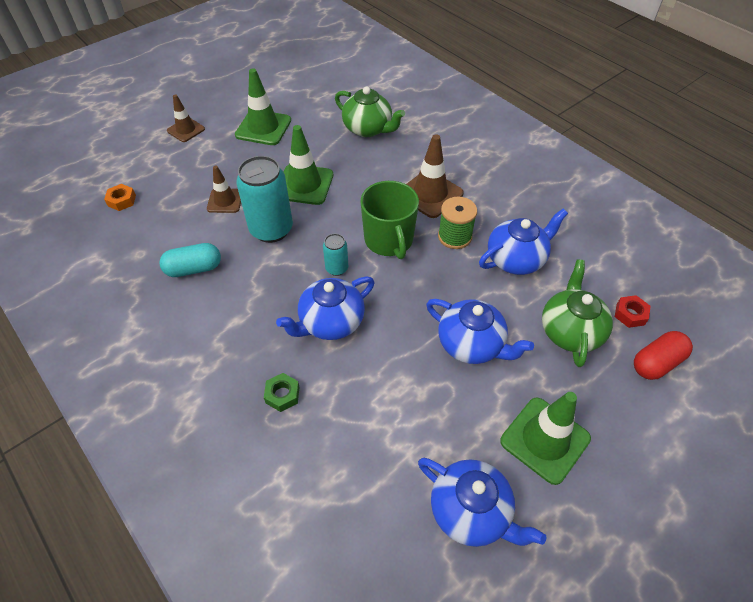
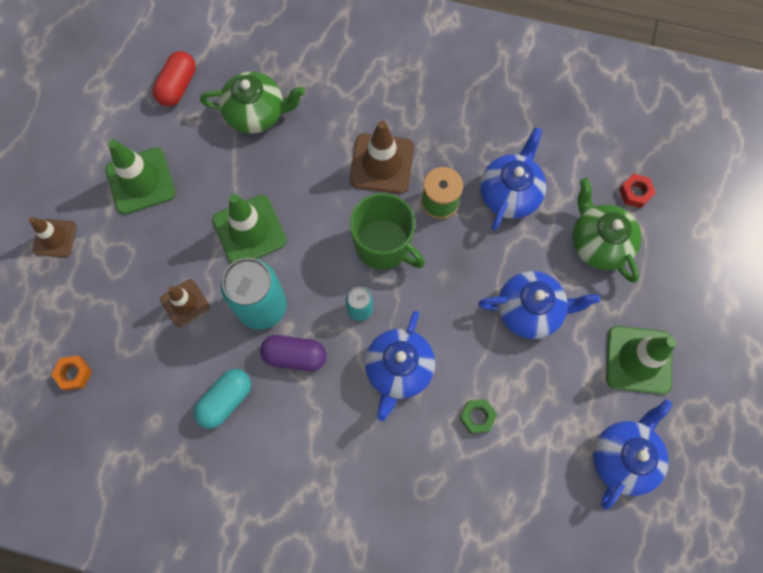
camera: 35 degrees left, 20 degrees up
green nut [264,373,299,412] -> green nut moved to [459,399,497,434]
blue teapot [418,458,547,547] -> blue teapot turned 60 degrees counterclockwise [593,399,673,510]
red capsule [634,331,693,380] -> red capsule moved to [153,51,196,106]
none -> purple capsule [260,335,326,371]

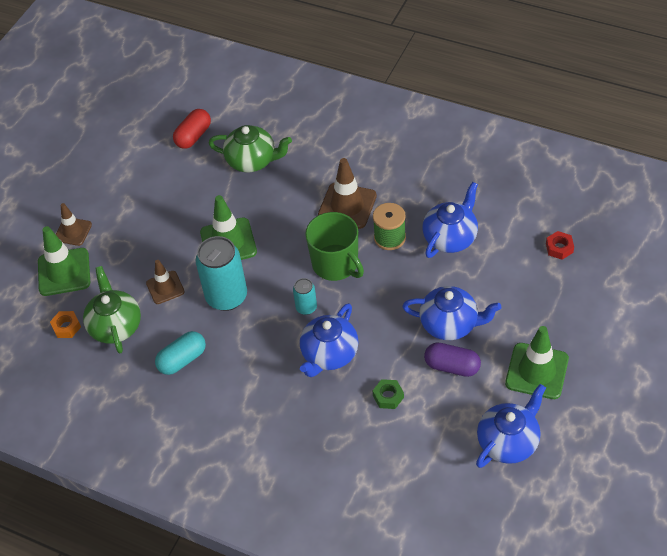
camera: 15 degrees right, 20 degrees down
green traffic cone [106,140,176,215] -> green traffic cone moved to [38,226,90,296]
purple capsule [260,335,326,371] -> purple capsule moved to [424,343,481,377]
green teapot [573,178,641,282] -> green teapot moved to [83,266,141,353]

